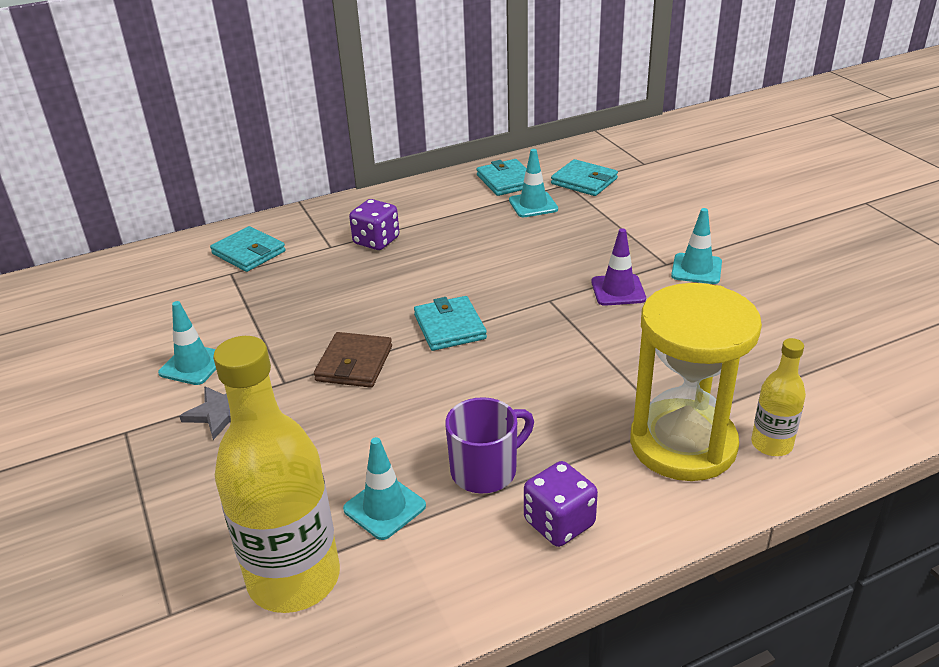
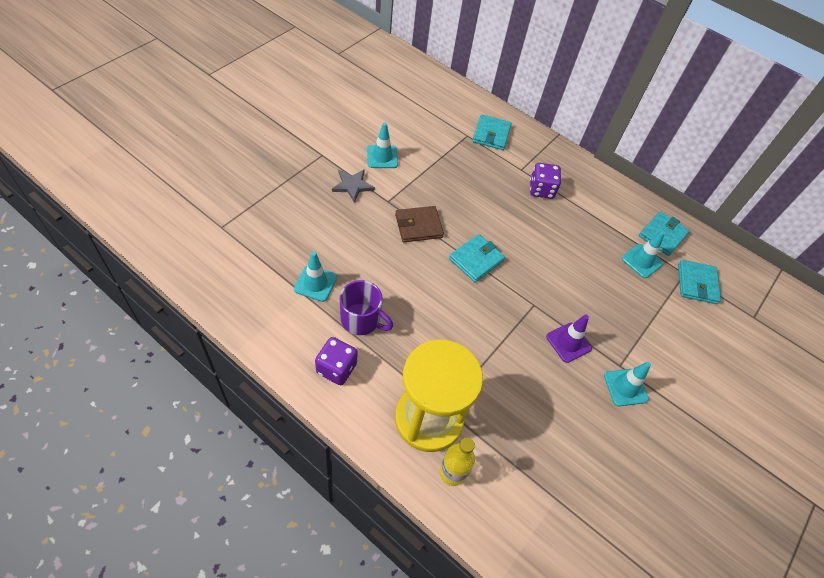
camera: 55 degrees right, 20 degrees up
yellow bottle [213,336,340,613] -> none

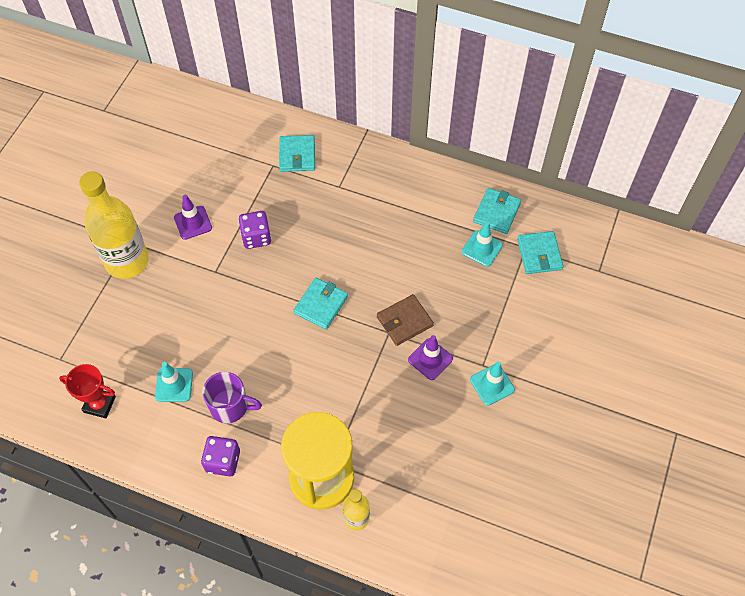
camera: 10 degrees left, 5 degrees up
grey star [332,169,375,203] -> none
turquoise traffic cone [367,122,398,168] -> purple traffic cone [174,195,212,240]
brown wallet [395,206,444,242] -> brown wallet moved to [377,294,434,346]
purple dice [530,163,561,199] -> purple dice moved to [238,211,271,249]
none -> red trophy [59,364,116,418]
none -> yellow bottle [79,171,149,279]

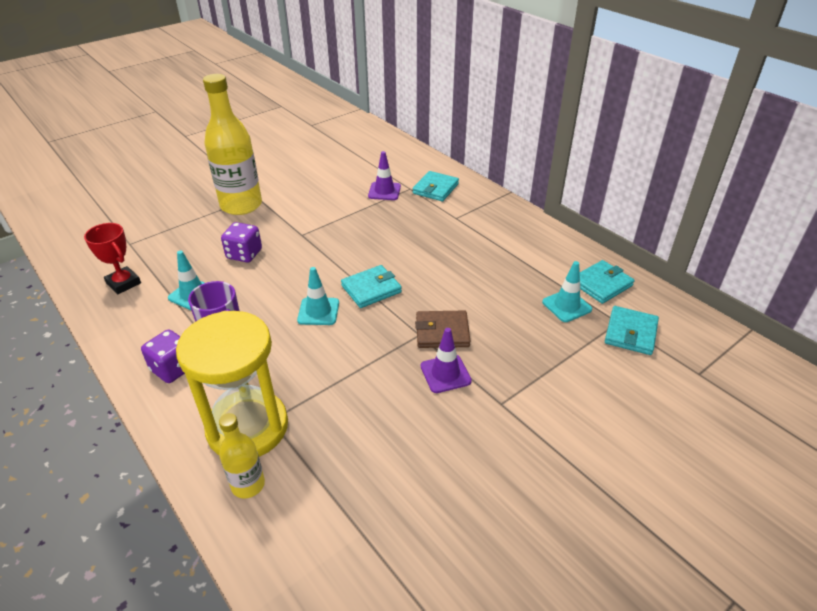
camera: 30 degrees right, 20 degrees down
purple traffic cone [174,195,212,240] -> purple traffic cone moved to [368,151,401,200]
purple dice [238,211,271,249] -> purple dice moved to [221,222,262,262]
turquoise traffic cone [470,362,515,405] -> turquoise traffic cone moved to [297,267,339,325]

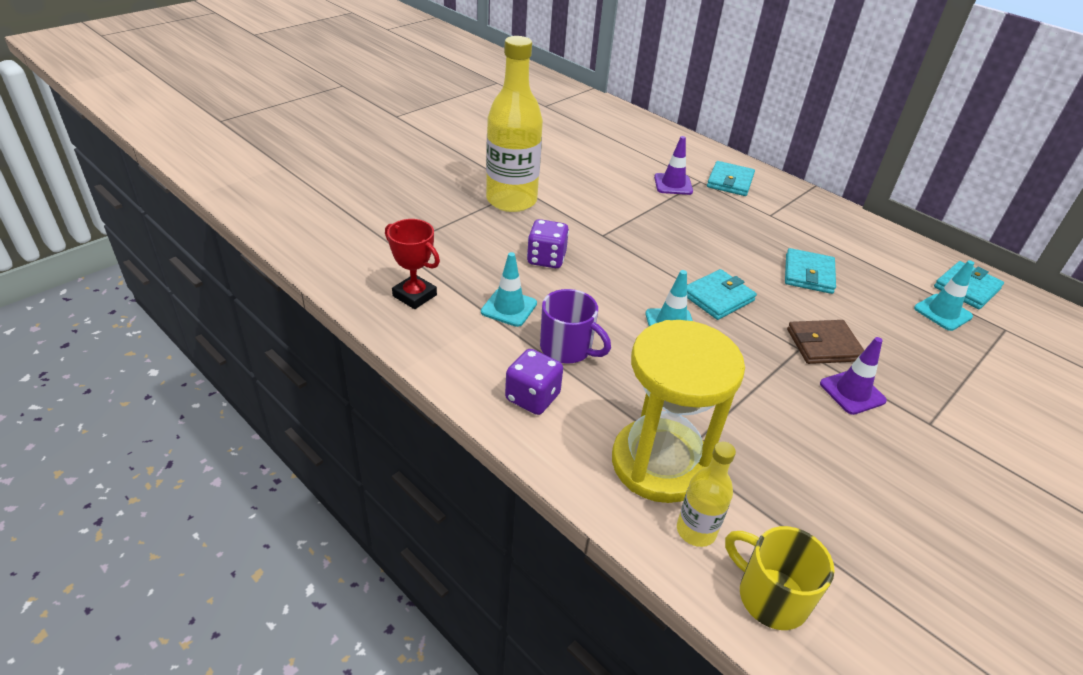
camera: 10 degrees left, 0 degrees up
turquoise wallet [605,306,659,355] -> turquoise wallet moved to [785,248,836,294]
none -> yellow mug [725,526,834,630]

